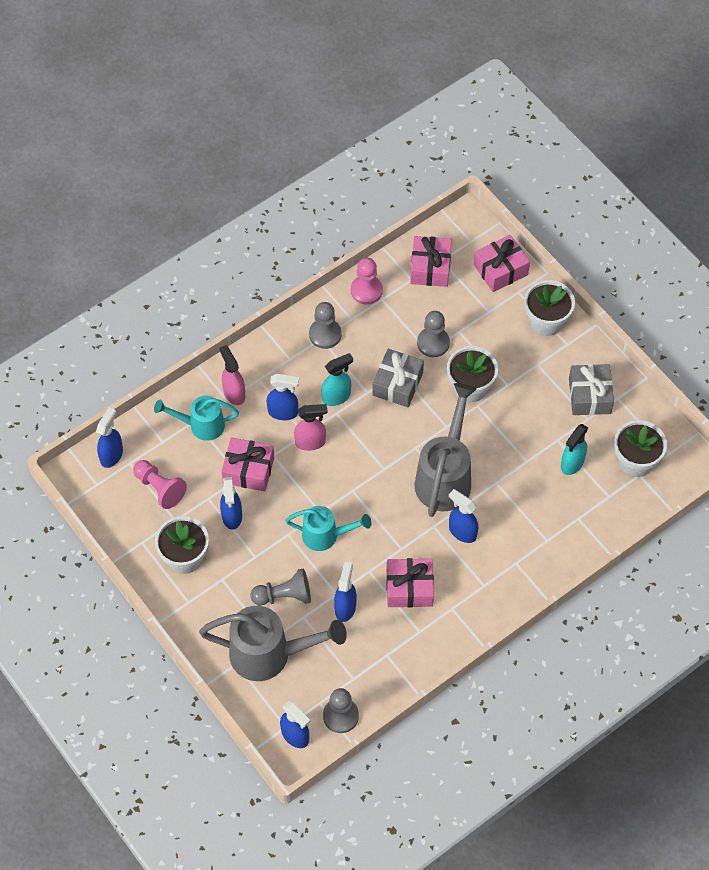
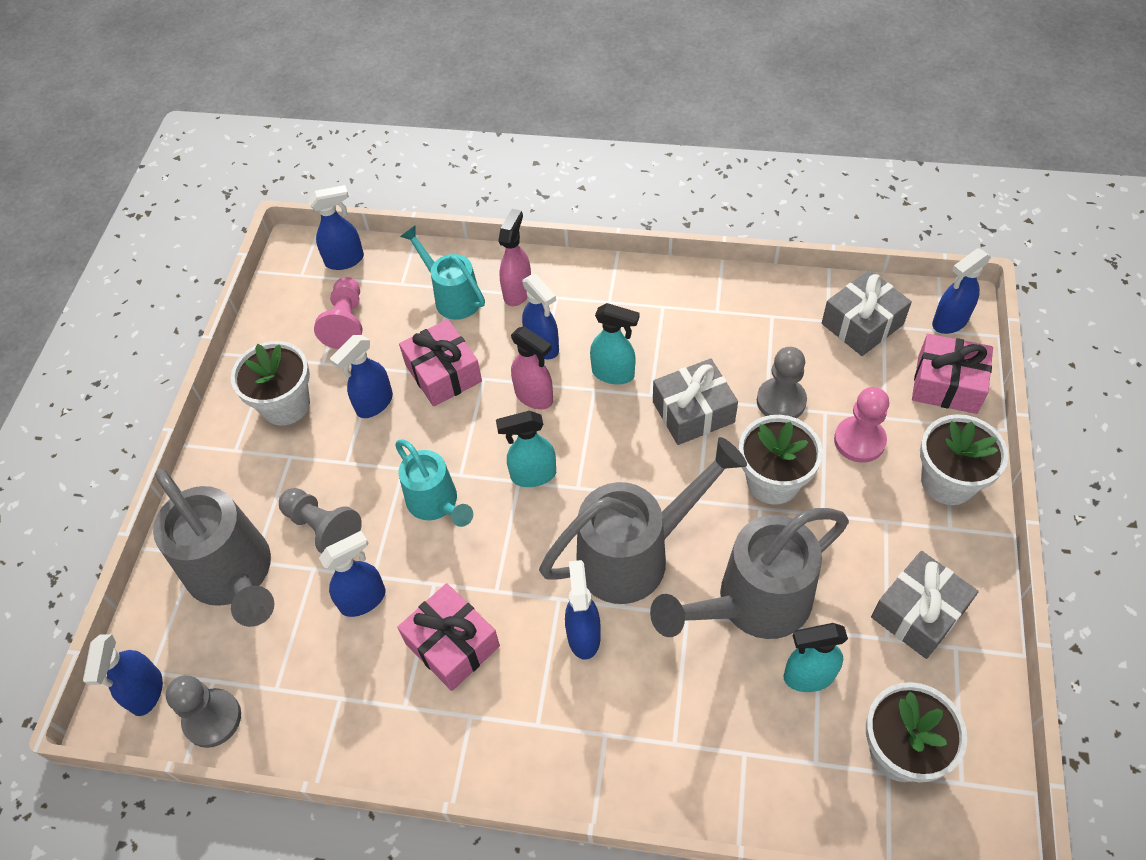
camera: 50 degrees right, 5 degrees down
grey pawn [309,302,342,349] -> none
pink pawn [351,258,383,305] -> pink pawn moved to [834,387,889,463]
pink gift [410,236,452,287] -> grey gift [822,270,912,356]
none -> turquoise spray bottle [496,411,556,487]
none -> grey watering can [650,508,849,639]
none -> blue spray bottle [932,248,991,334]

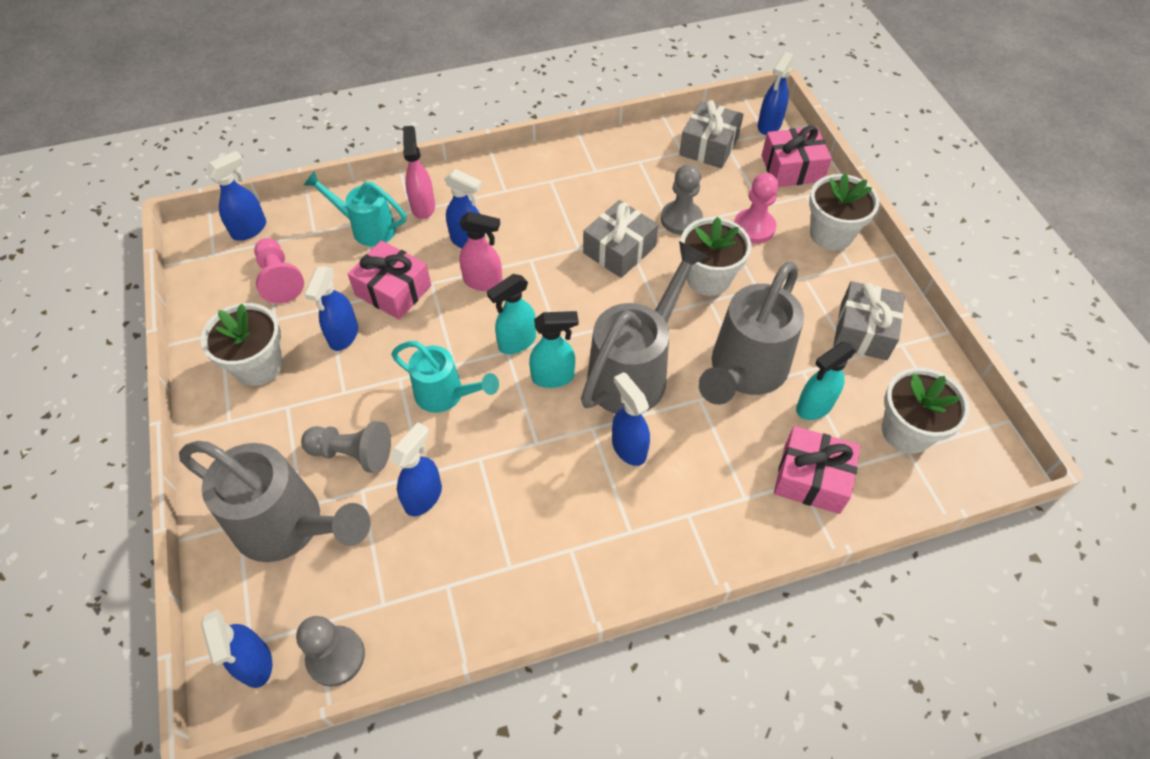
camera: 30 degrees left, 0 degrees up
pink gift [397,583,500,691] -> pink gift moved to [774,426,861,514]
turquoise spray bottle [590,303,640,384] -> turquoise spray bottle moved to [529,311,578,388]

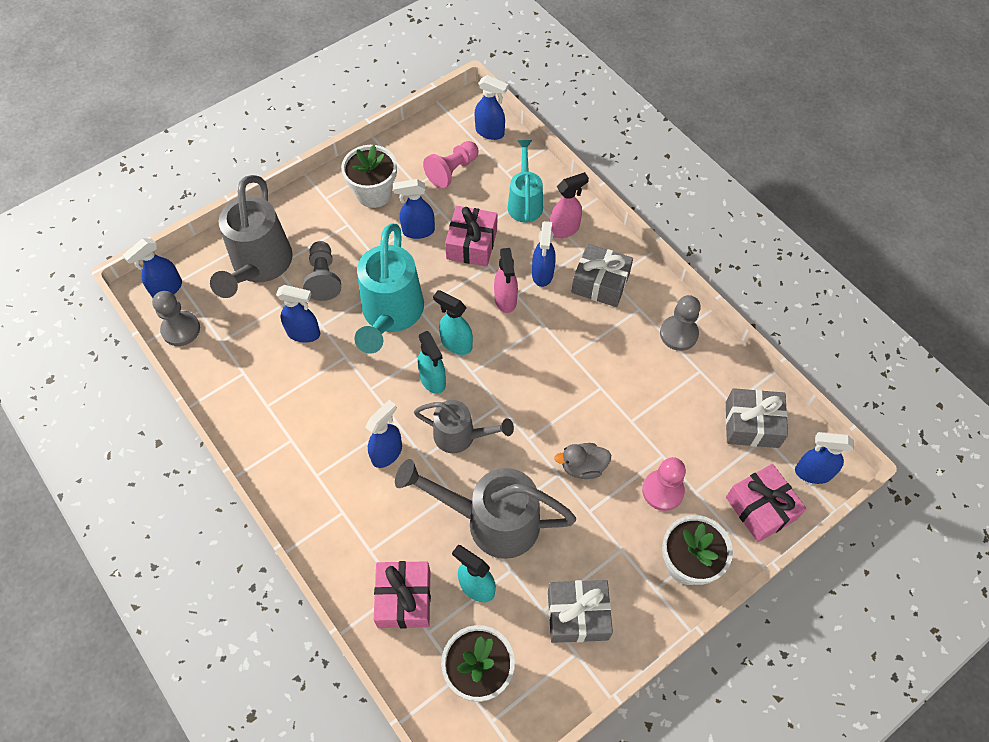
camera: 70 degrees right, 5 degrees up
turquoise watering can [391,341,499,413] -> turquoise watering can [354,223,424,354], size x1.65
grey watering can [581,241,710,414] -> grey watering can [414,400,514,453], size x0.61
grey gift [583,200,658,278] -> grey gift moved to [571,244,633,307]
grey pawn [661,164,703,235] -> grey pawn moved to [660,295,701,351]
white flower pot [681,217,752,296] -> grey duck [554,443,611,479]

